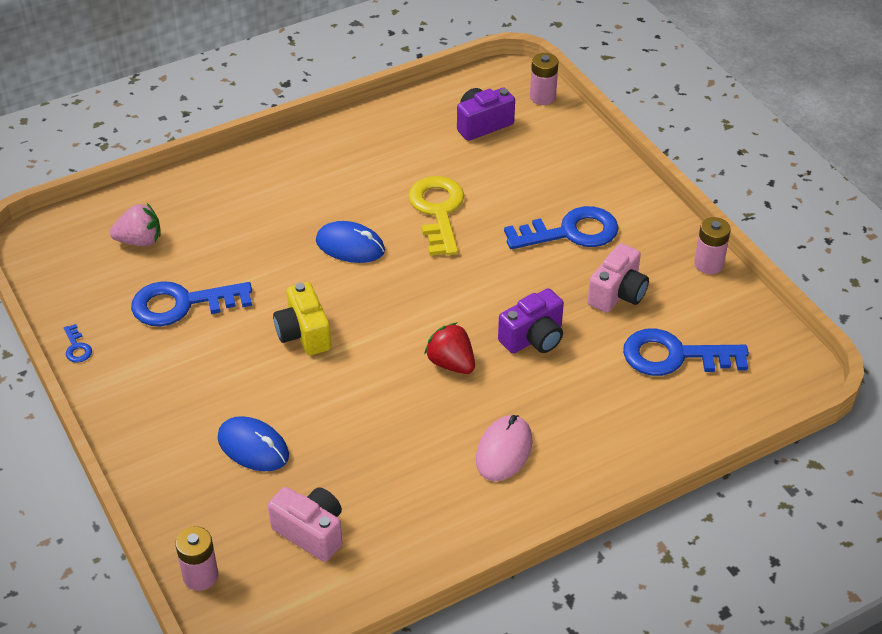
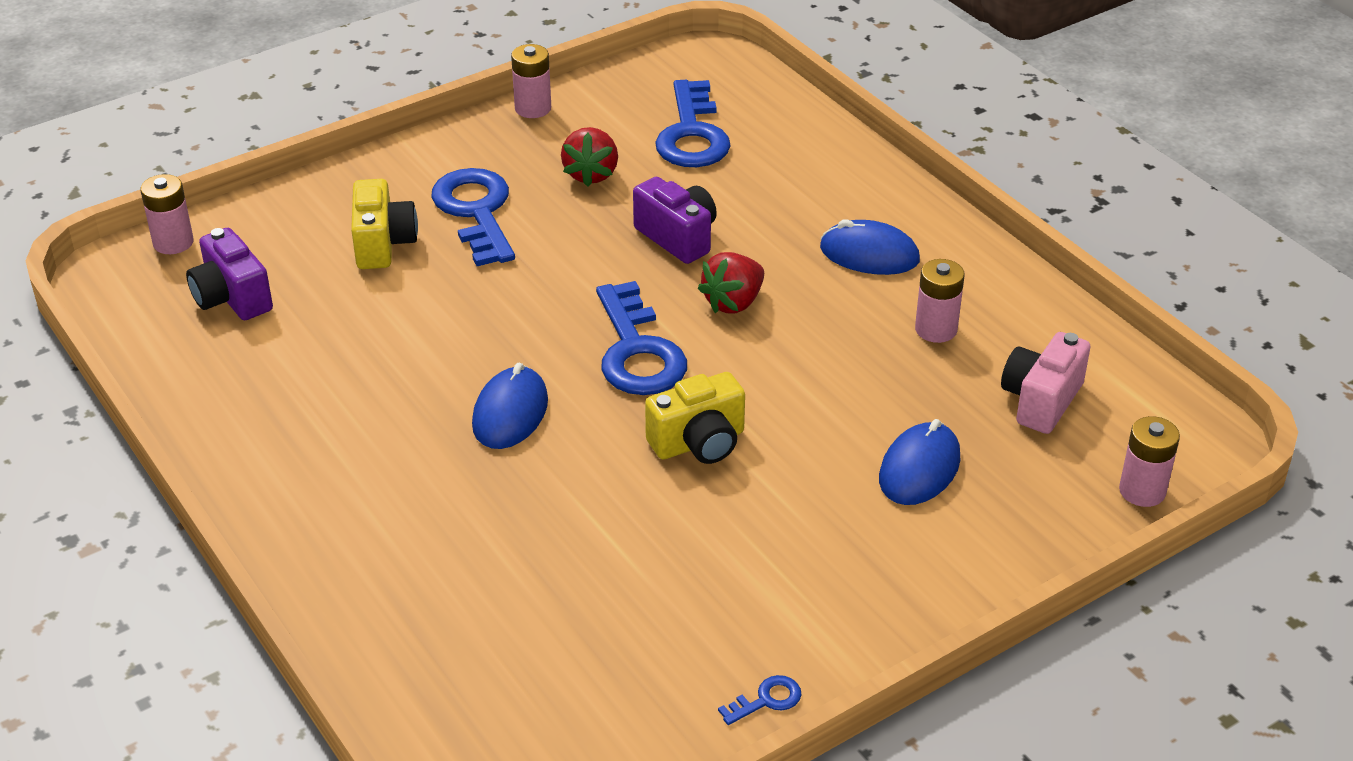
camera: 95 degrees left, 5 degrees down
pink strawberry [110,203,161,246] -> none
blue key [131,281,252,326] -> blue key moved to [596,281,687,395]
yellow key [408,176,464,256] -> none
pink mouse [476,415,533,481] -> blue mouse [820,219,920,275]
pink camera [587,243,649,313] -> red strawberry [561,127,618,187]
none -> yellow camera [351,179,418,269]
none -> pink battery [915,259,965,343]

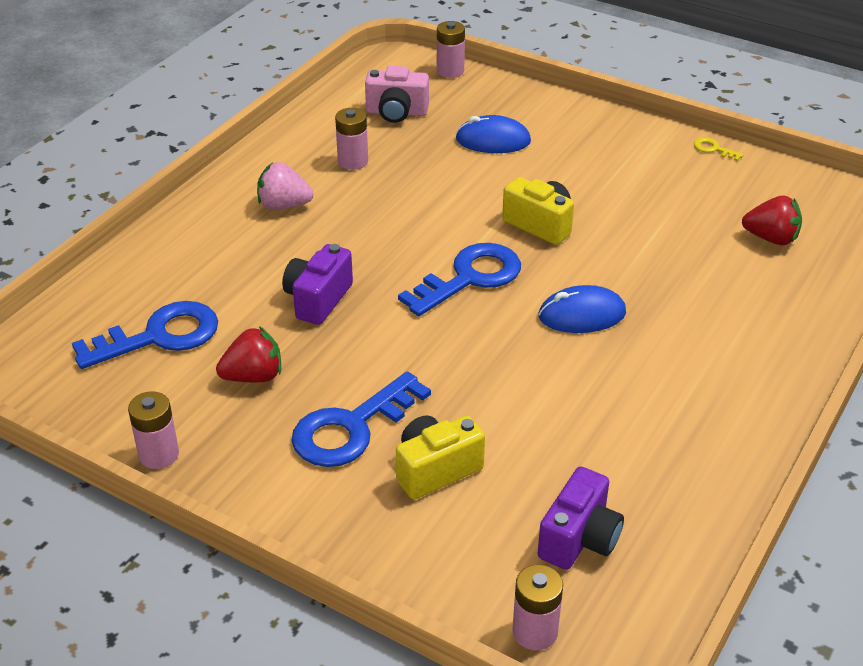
camera: 115 degrees left, 0 degrees up
red strawberry [698,252,764,313] -> red strawberry moved to [742,196,802,245]
blue key [718,675,802,725] -> yellow key [694,137,744,161]
blue mouse [820,219,920,275] -> pink strawberry [257,162,313,210]

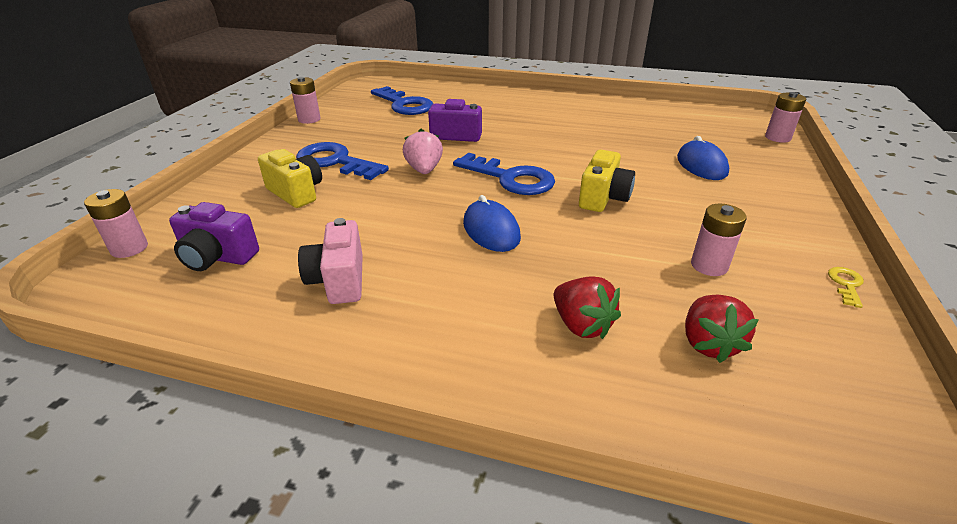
camera: 75 degrees right, 5 degrees down
red strawberry [216,326,281,382] -> red strawberry moved to [554,276,621,339]
pink strawberry [257,162,313,210] -> pink strawberry moved to [403,129,443,174]
pink battery [335,108,368,170] -> pink battery moved to [691,204,747,276]
pink camera [365,66,429,123] -> pink camera moved to [298,218,363,304]

